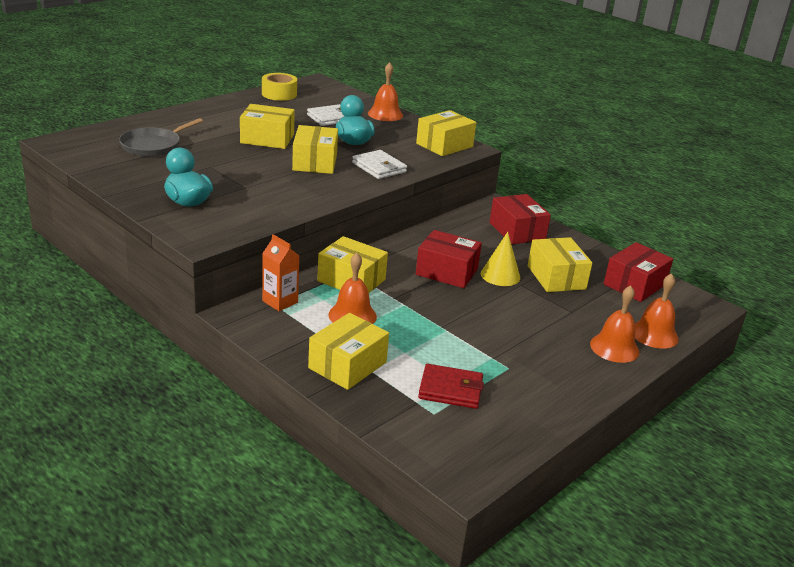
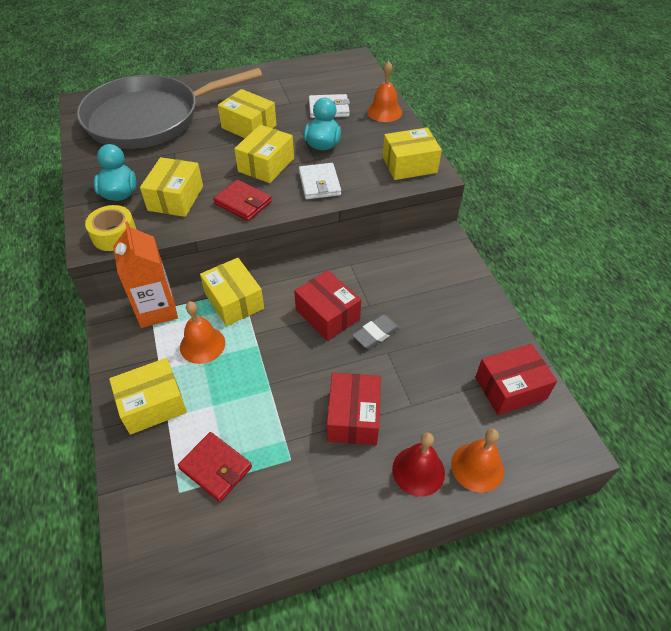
camera: 30 degrees right, 20 degrees up
grey pan [119,118,203,157] -> grey pan [77,68,262,149], size x2.21
yellow tape [262,73,297,101] -> yellow tape moved to [85,205,137,251]
orange carton [262,234,299,311] -> orange carton [113,221,178,328], size x1.60
yellow cone [481,232,520,286] -> grey eraser [352,314,400,349]
red box [489,194,551,244] -> red box moved to [327,373,381,445]
yellow box [528,237,592,292] -> yellow box moved to [140,157,203,217]
orange bell [590,285,639,363] -> red bell [392,432,445,497]
none -> red wallet [213,180,272,221]

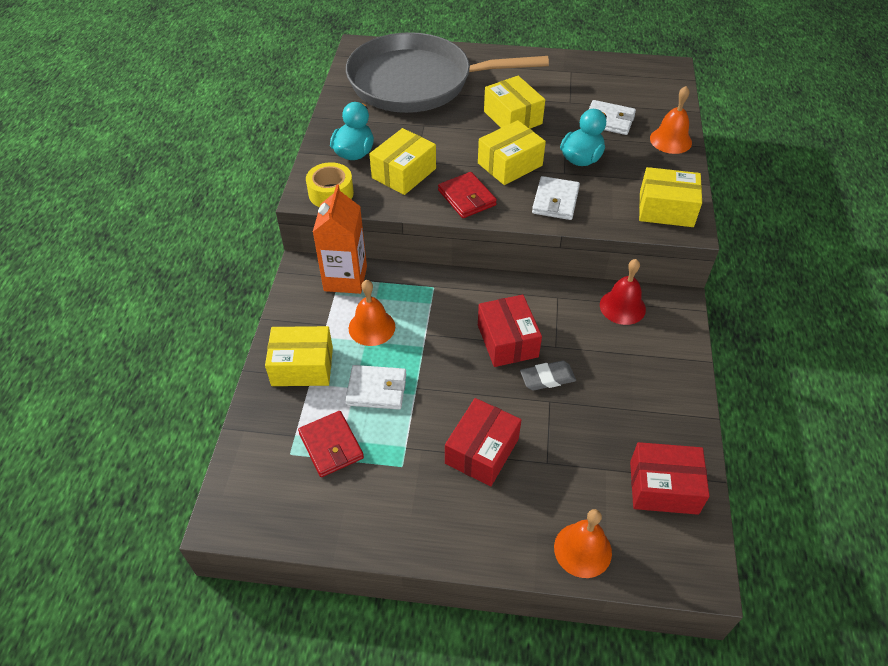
camera: 25 degrees right, 0 degrees up
yellow box [200,258,264,326] -> none
red bell [392,432,445,497] -> red bell moved to [600,259,646,325]
none -> white wallet [345,365,406,410]

